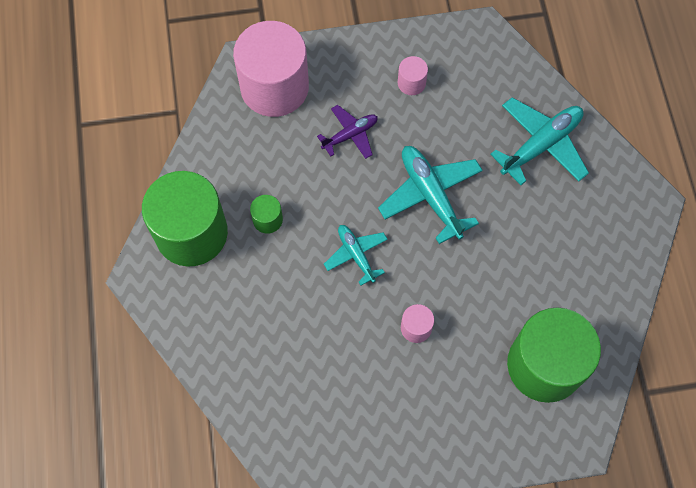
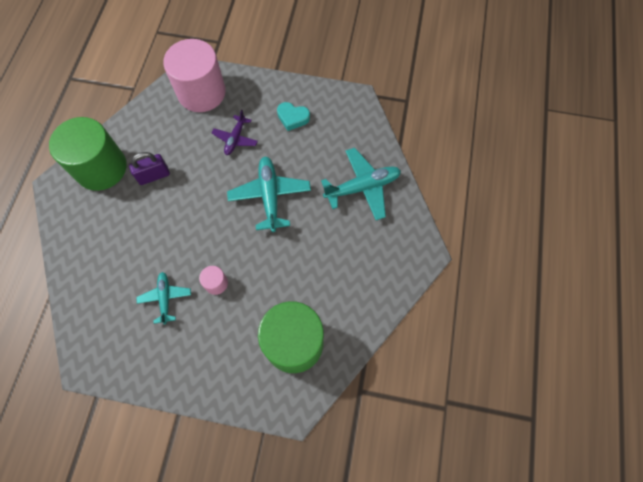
camera: 20 degrees right, 0 degrees up
green cylinder [250,195,283,234] -> purple padlock [129,152,170,185]
purple plane [317,105,378,159] -> purple plane turned 120 degrees clockwise [212,110,258,155]
turquoise plane [324,225,388,286] -> turquoise plane moved to [137,272,191,325]
pink cylinder [398,56,428,95] -> turquoise heart [277,102,310,131]

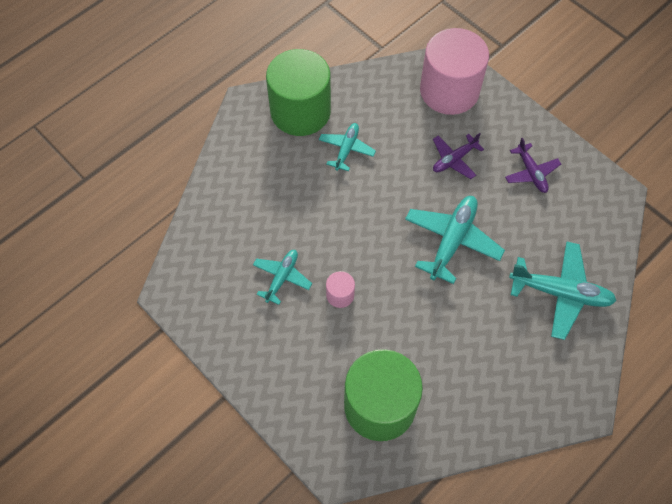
camera: 35 degrees right, 5 degrees down
purple padlock [129,152,170,185] -> turquoise plane [319,123,376,171]
turquoise heart [277,102,310,131] -> purple plane [505,138,561,193]

